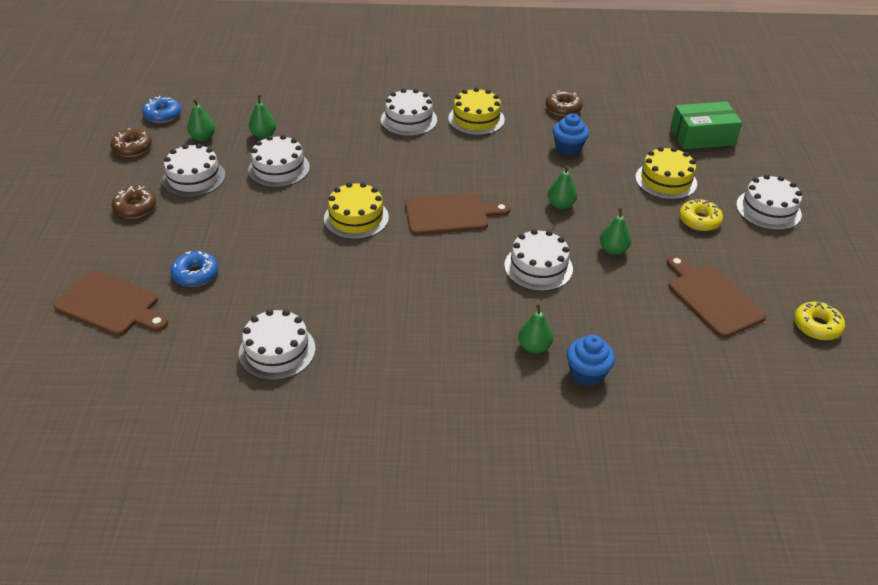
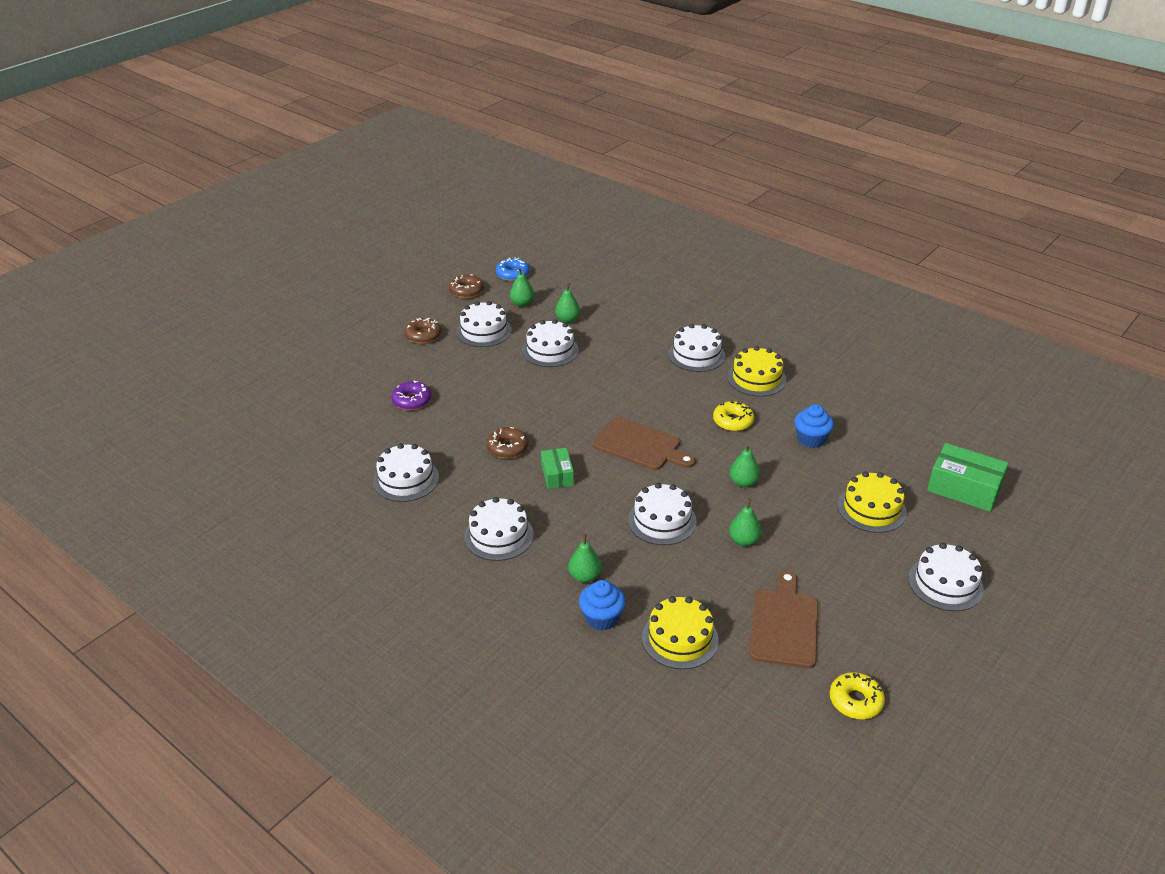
camera: 40 degrees right, 5 degrees down
brown cutting board [53,270,168,336] -> none
blue donut [171,251,218,287] -> purple donut [391,381,431,410]
yellow cake [324,182,389,239] -> yellow cake moved to [642,596,719,669]
brown donut [546,90,583,116] -> brown donut moved to [486,427,528,459]
yellow donut [679,199,723,231] -> yellow donut moved to [713,401,754,431]
none -> white cake [464,497,534,561]
none -> green box [541,448,574,489]

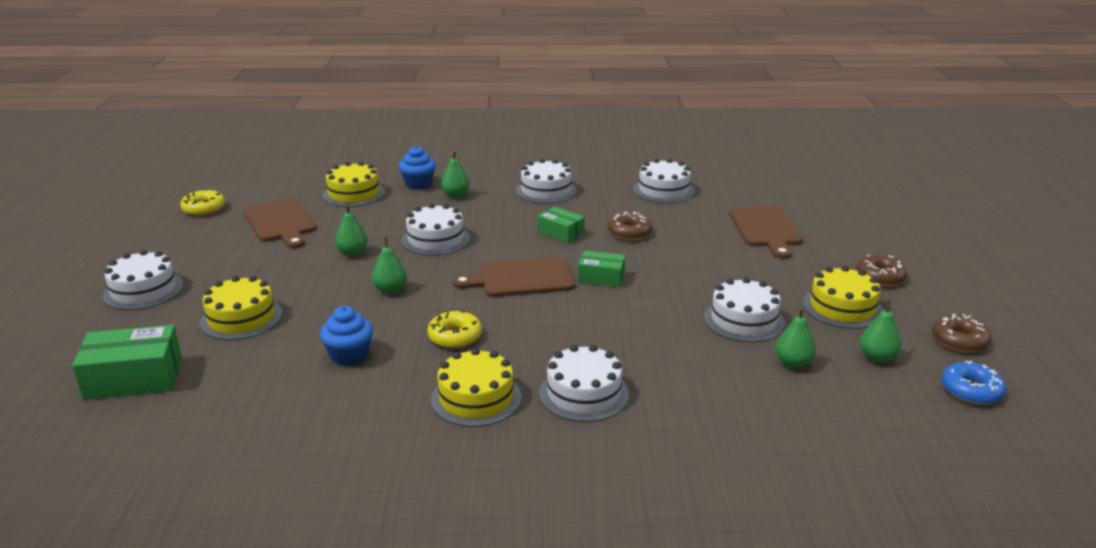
camera: 140 degrees right, 10 degrees down
purple donut [391,381,431,410] -> brown cutting board [729,206,803,259]
white cake [456,301,512,347] -> yellow cake [803,266,883,329]
none -> green box [578,251,625,287]

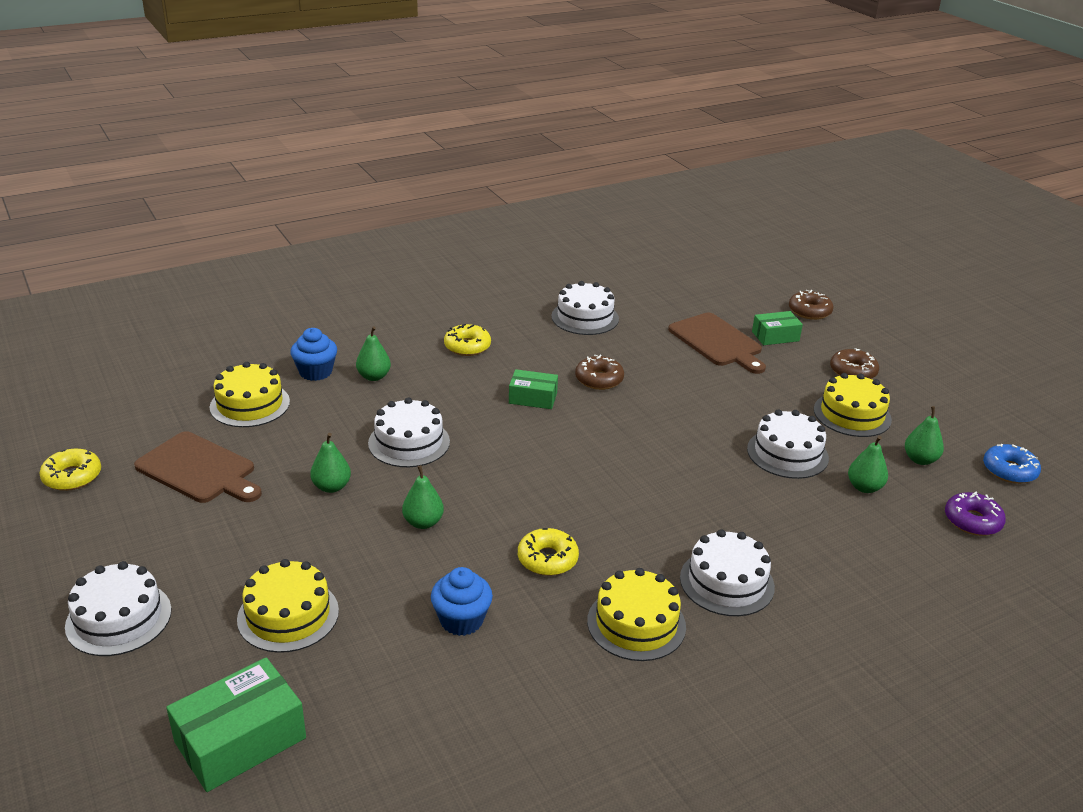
camera: 30 degrees left, 5 degrees up
brown cutting board [452,257,575,297] -> none
white cake [516,159,577,204] -> yellow donut [444,324,491,356]
green box [578,251,625,287] -> green box moved to [752,311,803,345]
brown donut [932,313,991,353] -> brown donut moved to [789,290,833,320]
none -> purple donut [945,492,1006,536]

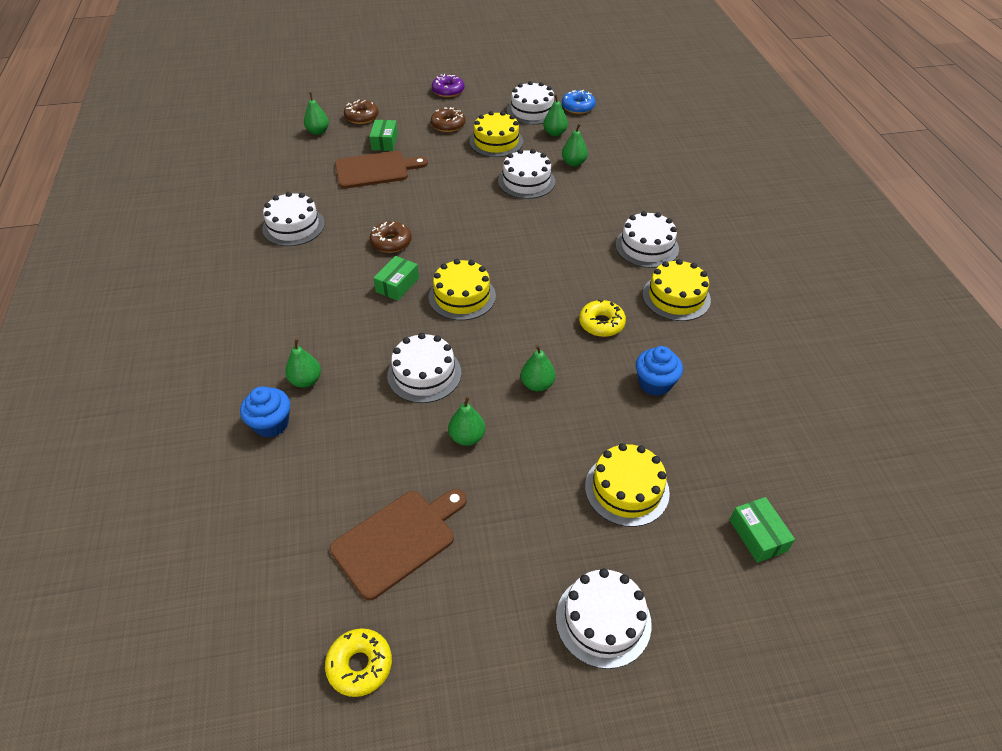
camera: 70 degrees left, 15 degrees up
green box [166,657,306,792] -> green box [730,497,795,563], size x0.61
yellow cake [210,362,290,427] -> yellow cake moved to [429,259,496,320]
yellow donut [444,324,491,356] -> none
purple donut [945,492,1006,536] -> purple donut moved to [432,74,464,97]
none -> green pear [304,92,329,135]
none -> white cake [507,81,554,125]

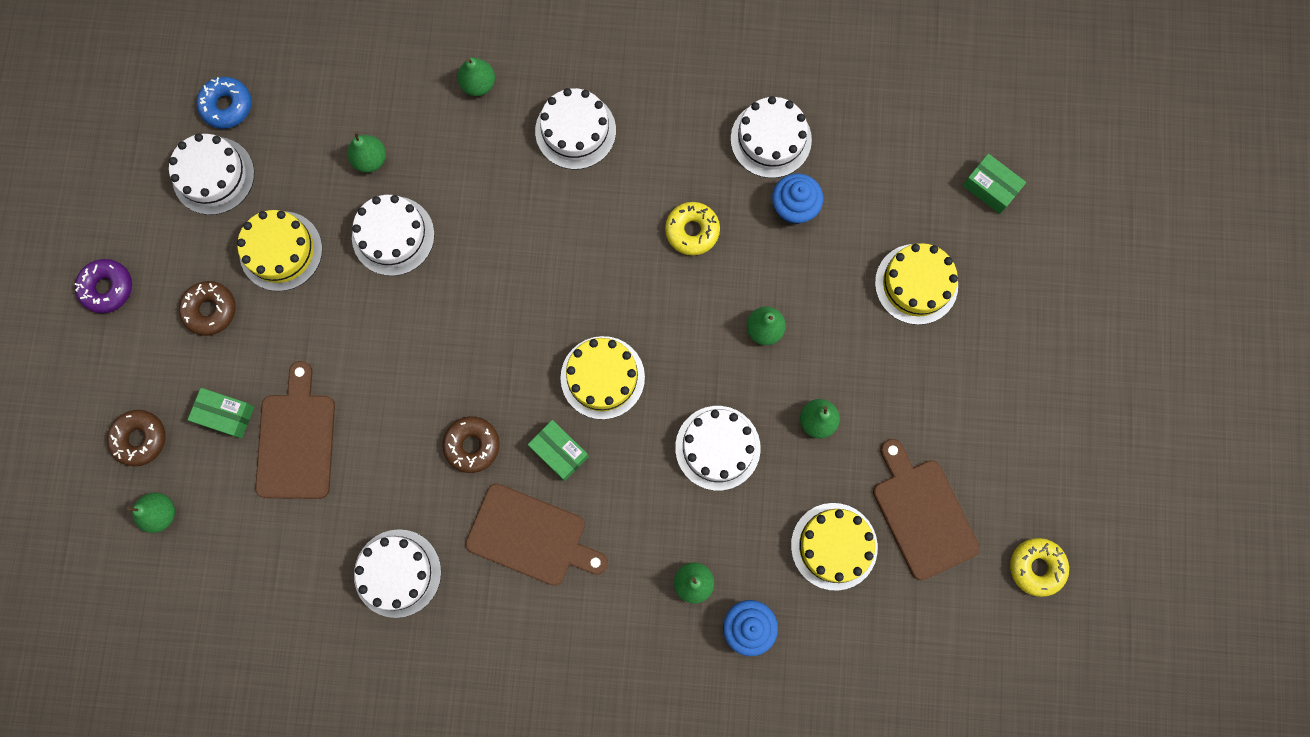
camera: 75 degrees left, 30 degrees up
green pear [543,94,568,136] -> green pear moved to [457,57,495,96]
white cake [556,569,652,669] -> white cake moved to [731,96,812,178]
yellow cake [643,259,711,321] -> yellow cake moved to [791,503,878,591]
green box [730,497,795,563] -> green box turned 45 degrees clockwise [962,153,1026,214]
none -> brown cutting board [465,483,608,586]

